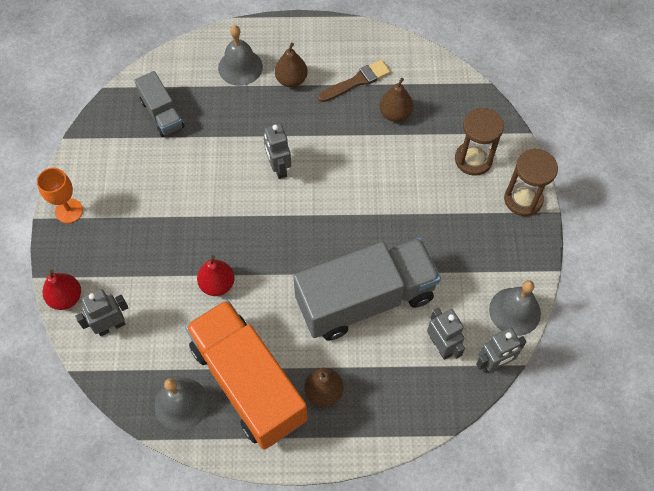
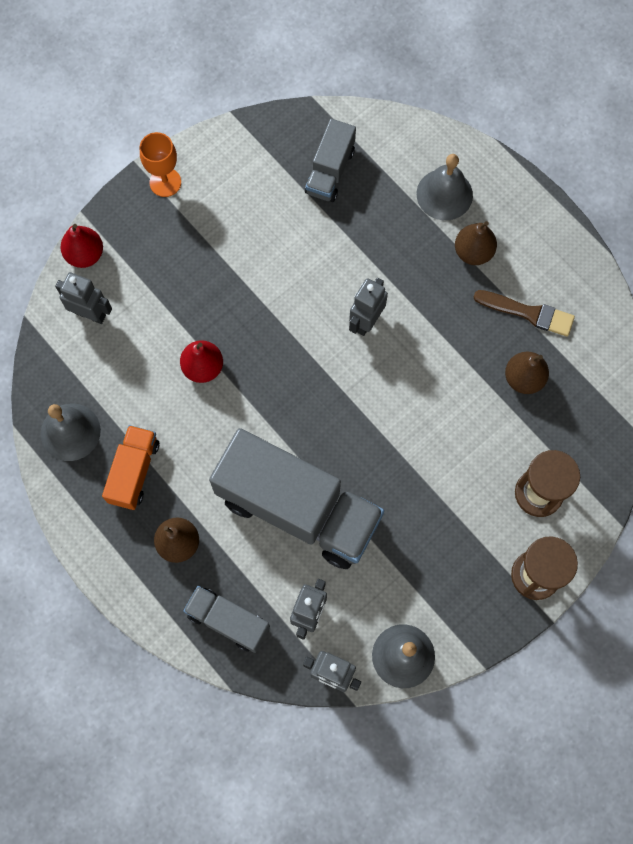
camera: 50 degrees right, 10 degrees up
orange truck [185,300,308,450] -> orange truck [102,425,159,510], size x0.50
none -> grey truck [183,586,270,653]

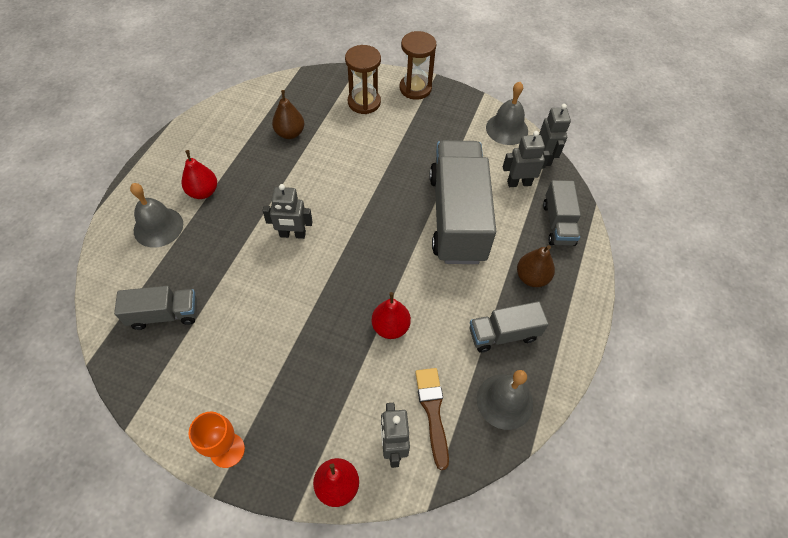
camera: 120 degrees left, 15 degrees down
orange truck [102,425,159,510] -> grey truck [469,301,549,352]
brown pear [455,221,497,265] -> red pear [182,150,217,199]
brown brush [474,290,575,337] -> brown brush moved to [415,368,449,470]

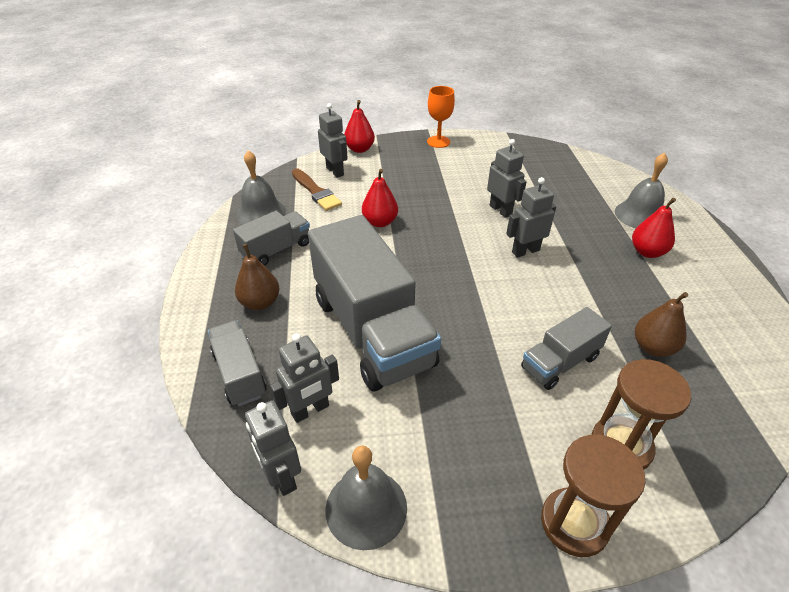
camera: 155 degrees right, 15 degrees down
grey truck [114,286,197,330] -> grey truck moved to [521,307,612,390]
none -> grey robot [487,139,527,218]

